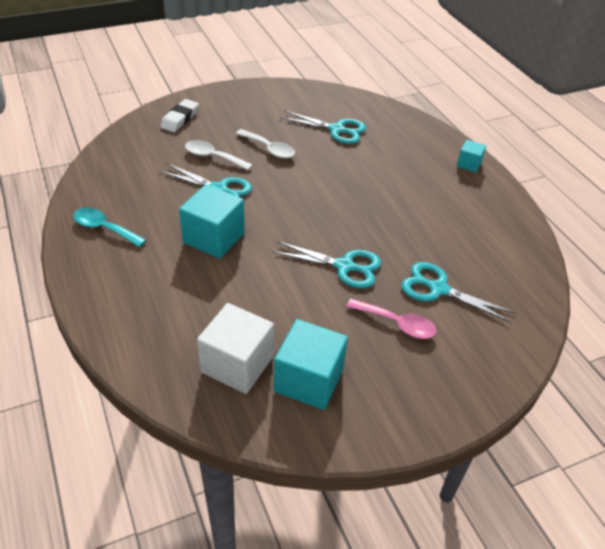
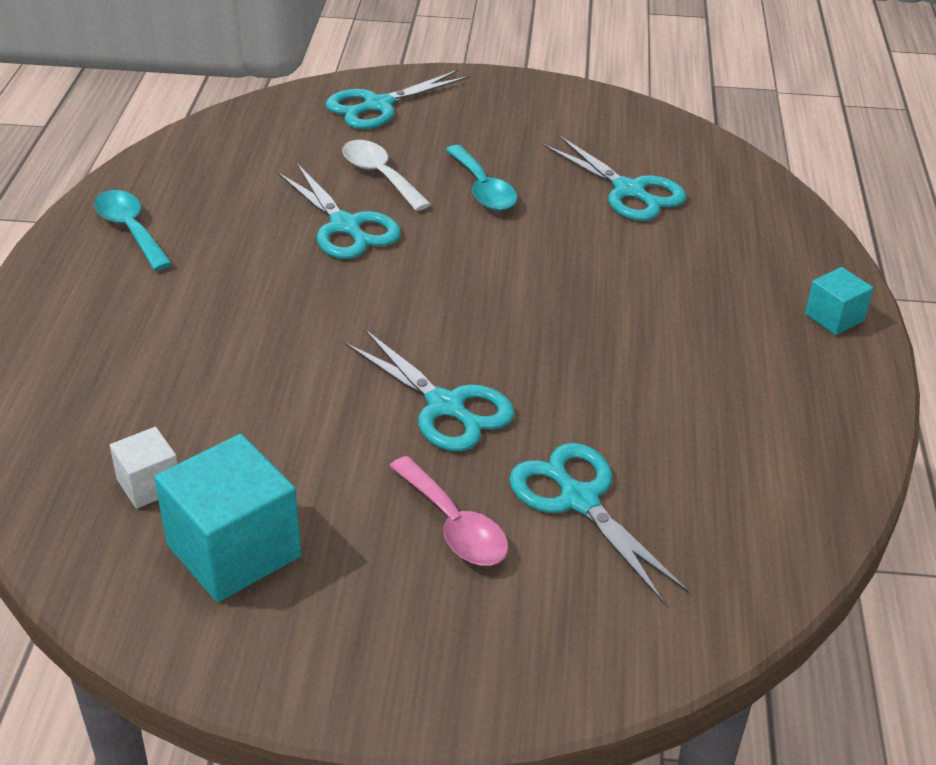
camera: 30 degrees right, 5 degrees down
white eraser [160,99,199,132] -> turquoise scissors [326,70,470,129]
turquoise cube [179,184,245,259] -> none
white cube [197,303,274,394] -> white cube [110,427,178,509], size x0.53
white spoon [236,129,295,159] -> turquoise spoon [446,145,517,211]

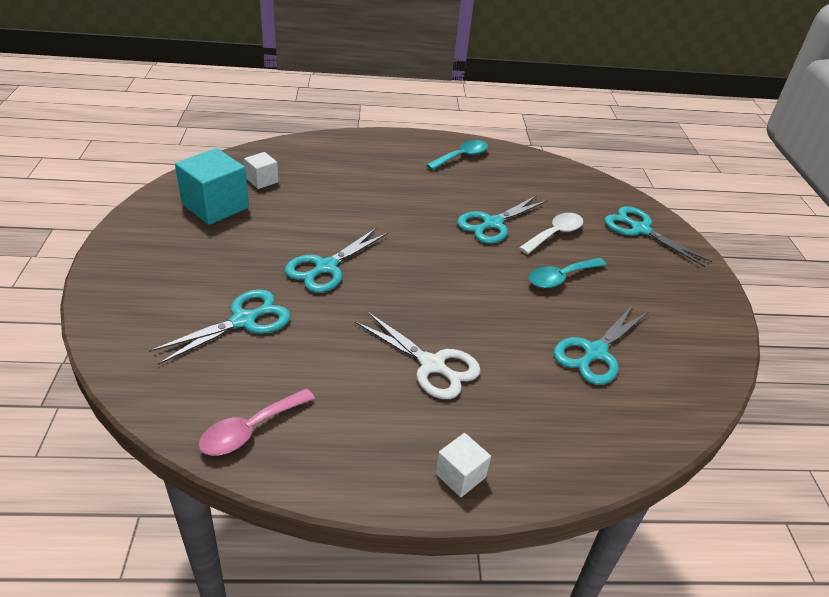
camera: 80 degrees right, 0 degrees up
pink spoon [389,456,508,566] -> pink spoon moved to [198,388,315,456]
turquoise cube [805,267,873,335] -> white cube [435,433,491,497]
none -> white scissors [355,312,481,399]

